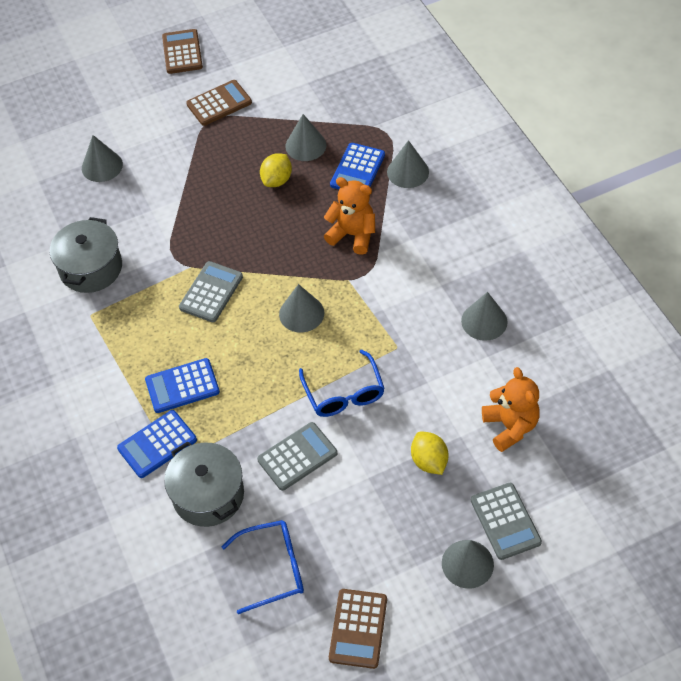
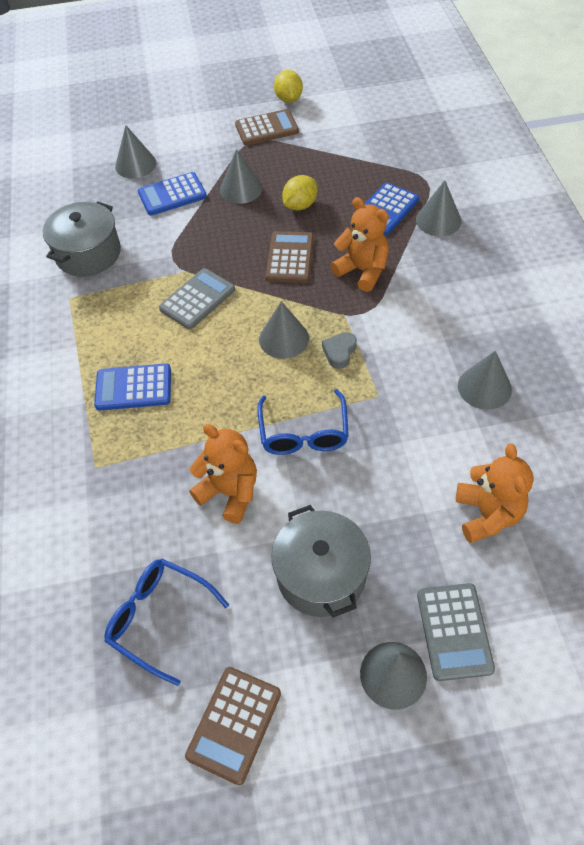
camera: 15 degrees right, 0 degrees up
blue calculator [117,410,197,478] -> blue calculator moved to [138,172,207,216]
brown calculator [162,29,203,74] -> brown calculator moved to [266,231,314,283]
grey pot [164,441,244,527] -> grey pot moved to [271,505,371,617]
blue glasses [221,520,304,614] -> blue glasses turned 150 degrees counterclockwise [104,559,229,686]
grey calculator [257,422,337,491] -> orange teddy bear [189,424,257,524]
grey cone [285,114,326,161] -> grey cone moved to [220,149,263,204]
yellow lemon [411,431,448,475] -> yellow lemon moved to [274,70,303,103]
none -> grey heart [322,332,357,369]

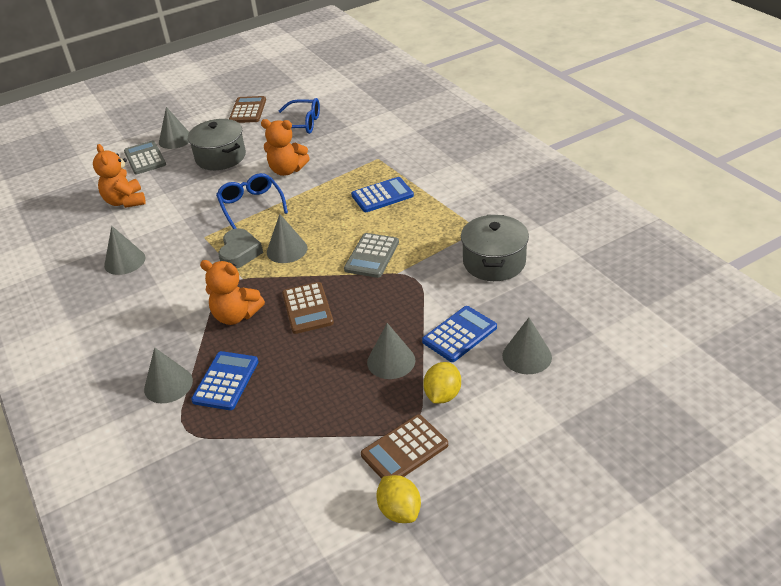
camera: 160 degrees right, 15 degrees down
yellow lemon [282,175,317,211] -> yellow lemon moved to [423,362,461,403]
grey heart [322,332,357,369] -> grey heart [218,228,263,268], size x1.55

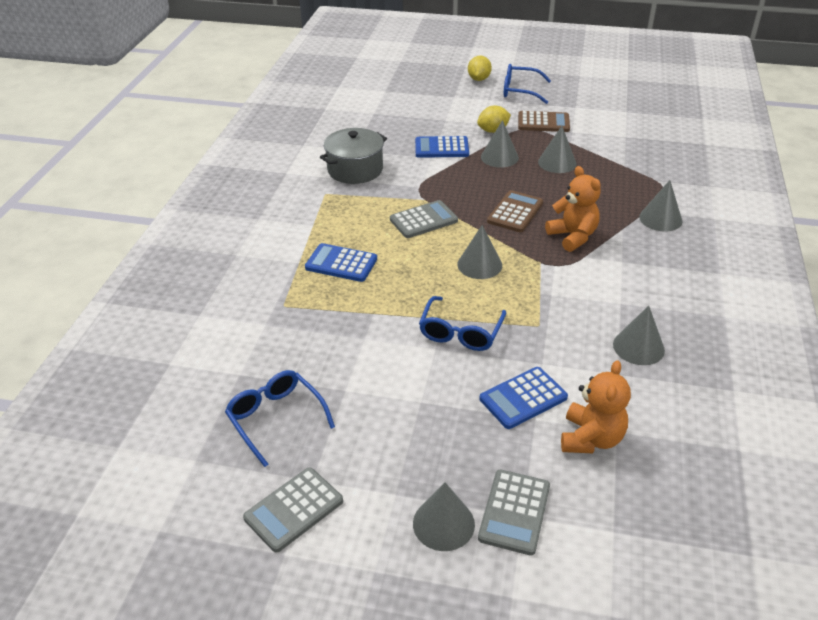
camera: 140 degrees left, 0 degrees up
grey pot [188,119,246,170] -> none
blue calculator [191,351,259,410] -> blue calculator moved to [479,367,568,429]
grey heart [218,228,263,268] -> none
brown calculator [229,96,266,123] -> grey calculator [243,467,343,553]
orange teddy bear [261,119,310,176] -> none
yellow lemon [376,475,421,523] -> yellow lemon moved to [468,55,492,81]
grey cone [502,318,552,374] -> grey cone moved to [538,126,577,173]
none -> blue glasses [504,64,551,104]

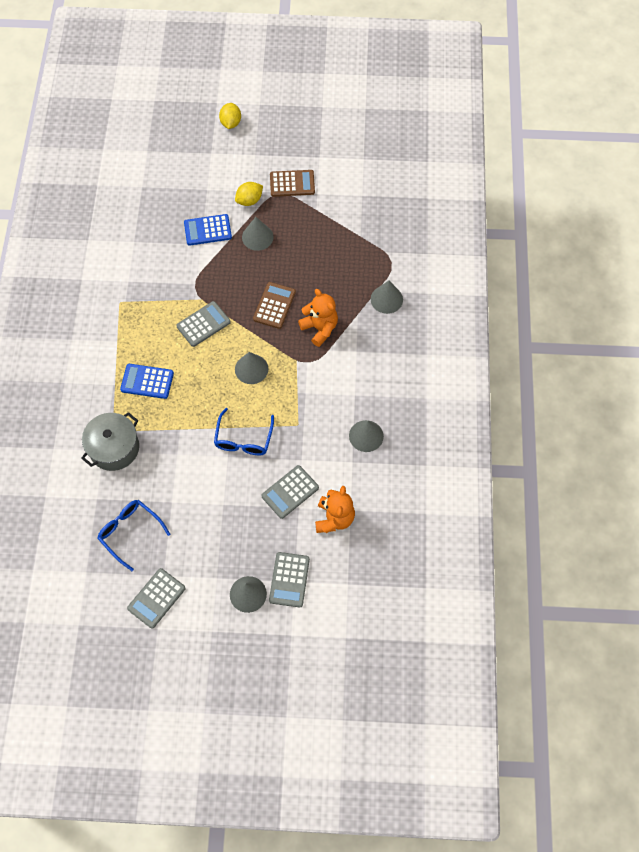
camera: 10 degrees left, 25 degrees up
grey pot [320,128,387,184] -> grey pot moved to [81,412,139,471]
blue calculator [479,367,568,429] -> grey calculator [261,465,319,519]
blue glasses [504,64,551,104] -> none
grey cone [538,126,577,173] -> none

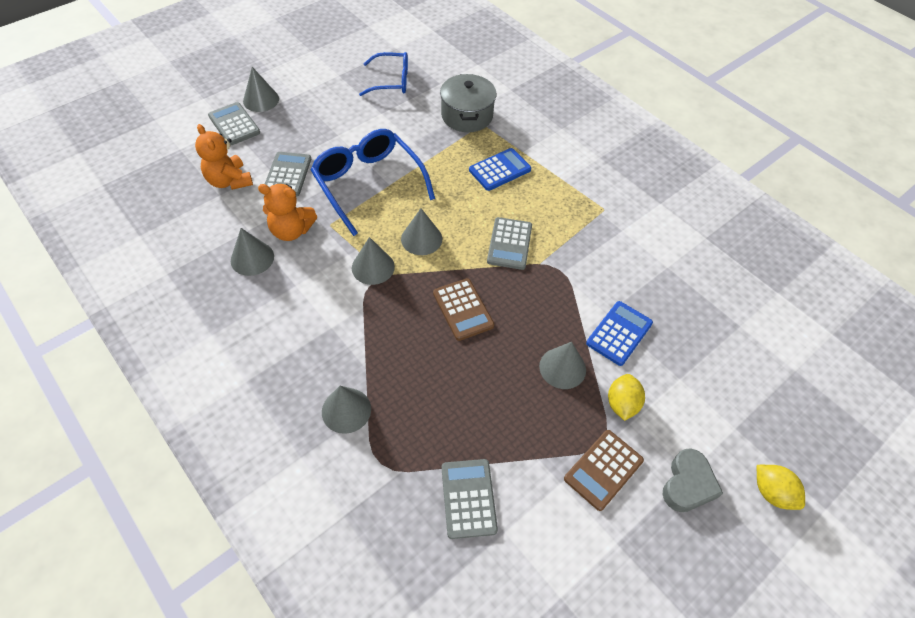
camera: 135 degrees right, 10 degrees down
grey calculator [127,568,186,629] -> grey calculator moved to [442,459,498,539]
blue glasses [214,408,274,455] -> blue glasses [310,129,435,236], size x1.60
orange teddy bear [298,289,338,347] -> orange teddy bear moved to [258,184,317,241]
none -> grey cone [352,237,395,285]
none -> grey heart [663,448,723,512]

